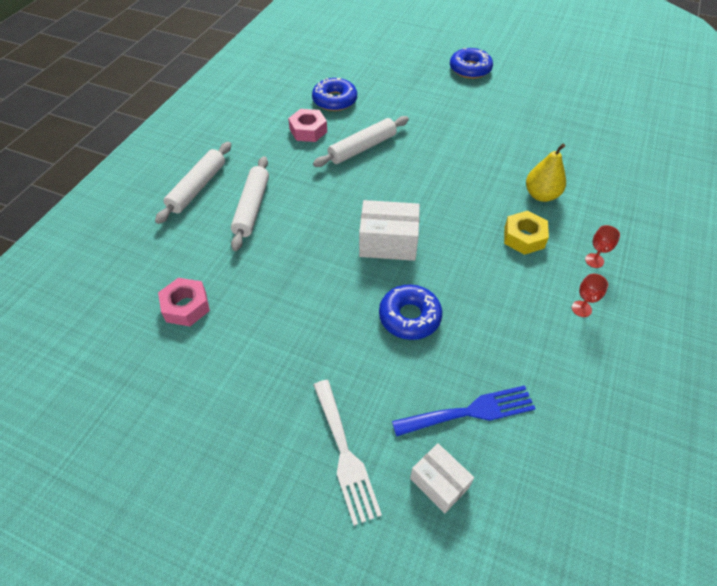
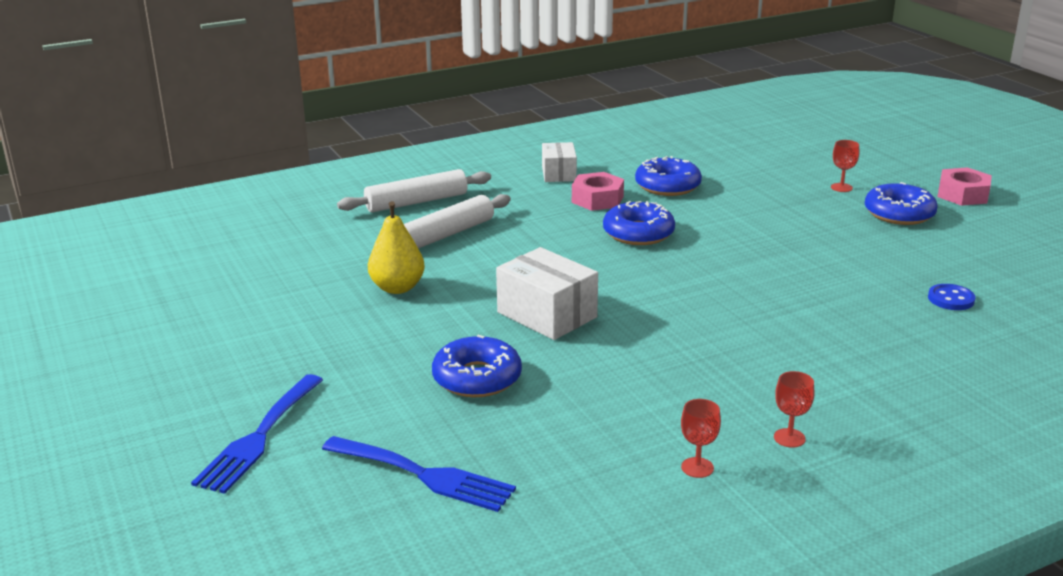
camera: 40 degrees right, 25 degrees down
pink nut [158,278,210,326] -> pink nut moved to [937,167,992,206]
white rolling pin [313,116,409,167] -> blue donut [603,201,675,245]
white fork [314,380,382,526] -> blue fork [191,374,323,494]
white box [410,443,474,513] -> white box moved to [542,142,577,182]
yellow nut [504,211,549,255] -> none
yellow pear [526,143,566,202] -> yellow pear moved to [368,201,425,294]
none -> red goblet [831,140,859,192]
none -> blue button [928,284,976,310]

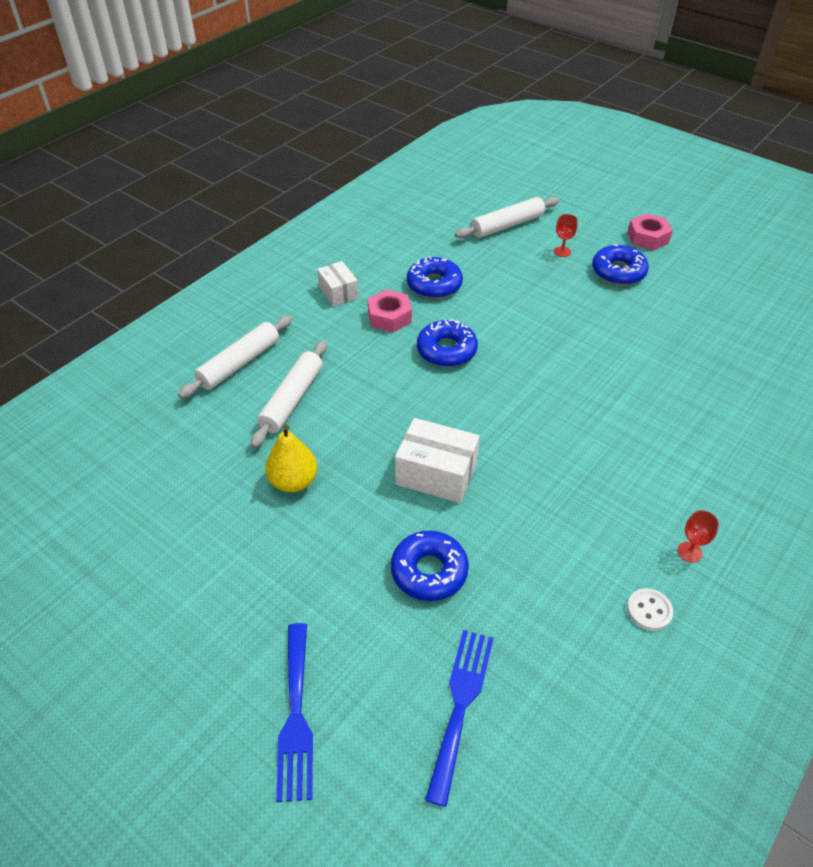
camera: 25 degrees left, 20 degrees up
blue fork [322,436,516,512] -> blue fork turned 75 degrees counterclockwise [425,630,494,807]
red goblet [681,399,721,478] -> white button [627,588,673,631]
blue button [928,284,976,310] -> none
none -> white rolling pin [455,197,559,239]

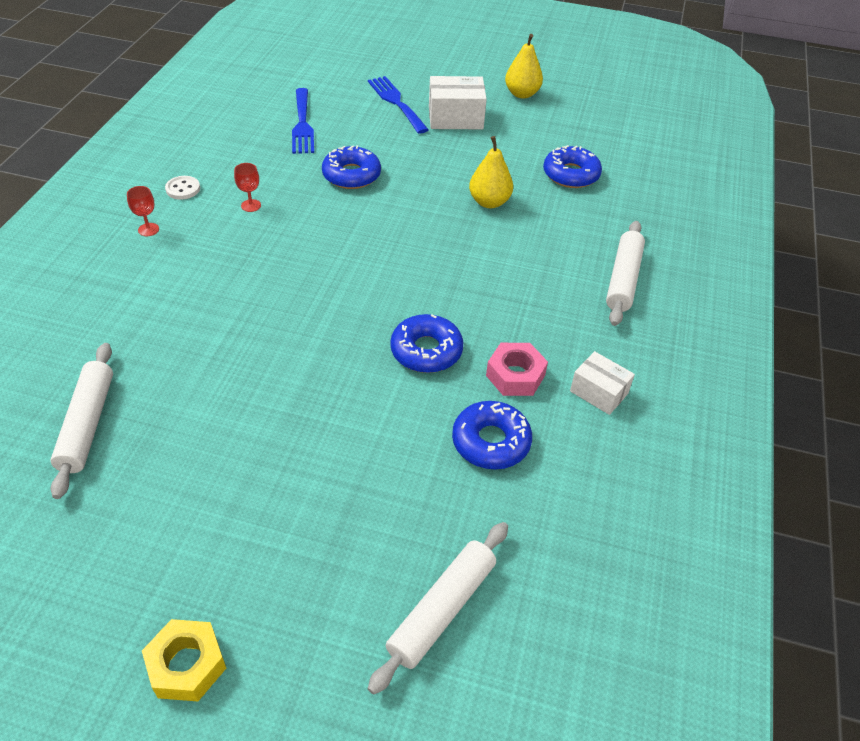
camera: 155 degrees right, 0 degrees up
white rolling pin [251,340,327,448] -> white rolling pin moved to [50,343,113,499]
white box [395,418,480,503] -> white box moved to [429,76,487,129]
red goblet [554,214,578,257] -> red goblet moved to [234,163,261,212]
blue donut [592,244,649,285] -> blue donut moved to [543,145,602,188]
pink nut [627,213,673,250] -> yellow nut [142,619,226,701]
none -> yellow pear [505,34,543,99]

